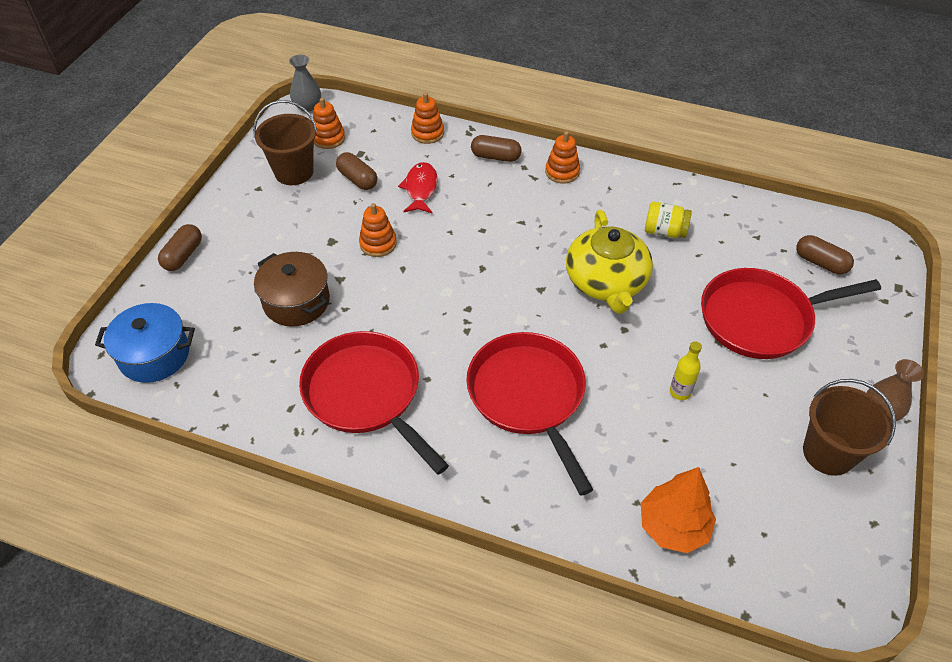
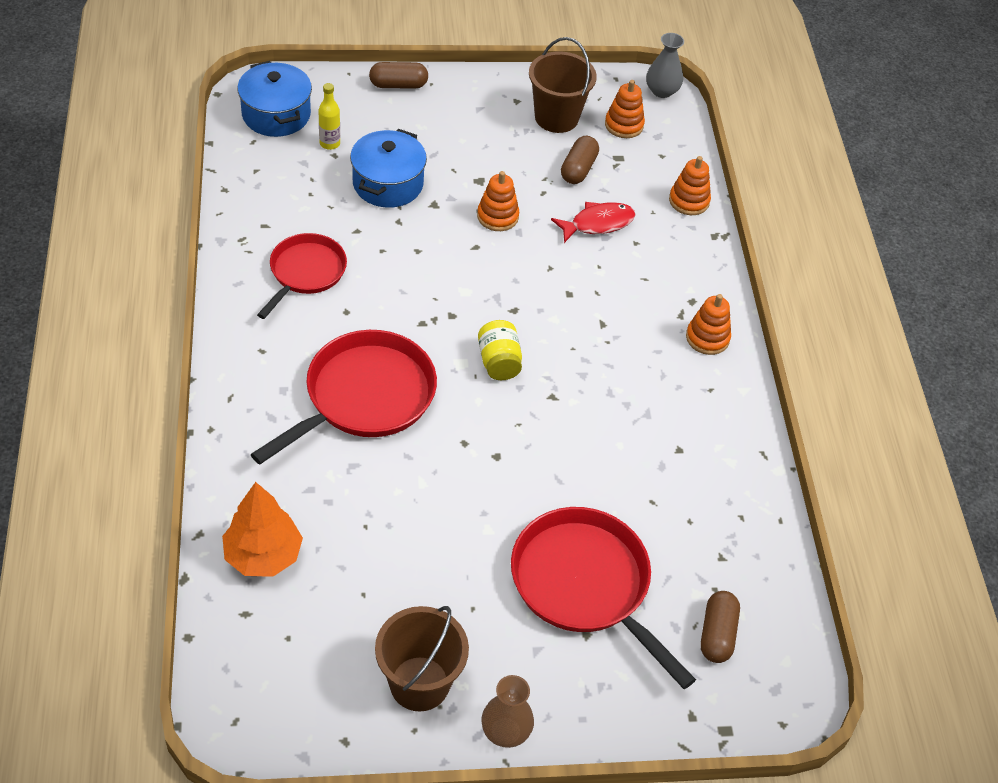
camera: 60 degrees right, 0 degrees up
brown pot [254,252,330,327] -> blue pot [350,129,427,208]
red pan [299,331,449,475] -> red pan [257,233,347,319], size x0.63
brown capsule [471,135,522,162] -> none
yellow teapot [566,210,653,314] -> none
yellow jar [645,202,692,238] -> yellow jar moved to [478,320,522,380]
yellow bottle [670,341,702,400] -> yellow bottle moved to [318,83,340,150]

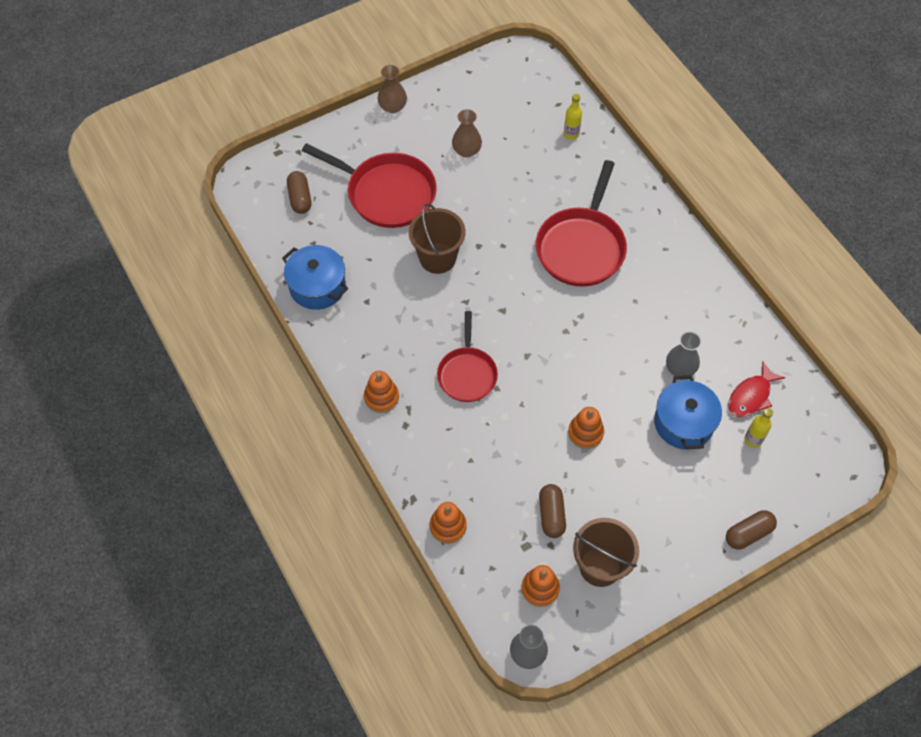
camera: 160 degrees right, 10 degrees up
orange tree [222,482,303,577] -> yellow bottle [564,94,582,140]
blue pot [237,61,312,137] -> blue pot moved to [282,245,349,310]
red pan [257,233,347,319] -> red pan moved to [437,311,498,402]
brown bucket [375,606,469,712] -> brown bucket moved to [409,203,465,274]
yellow jar [478,320,522,380] -> none
red fish [551,202,636,243] -> red fish moved to [728,361,786,417]
none -> brown vase [452,109,482,157]
none -> grey vase [666,332,701,376]

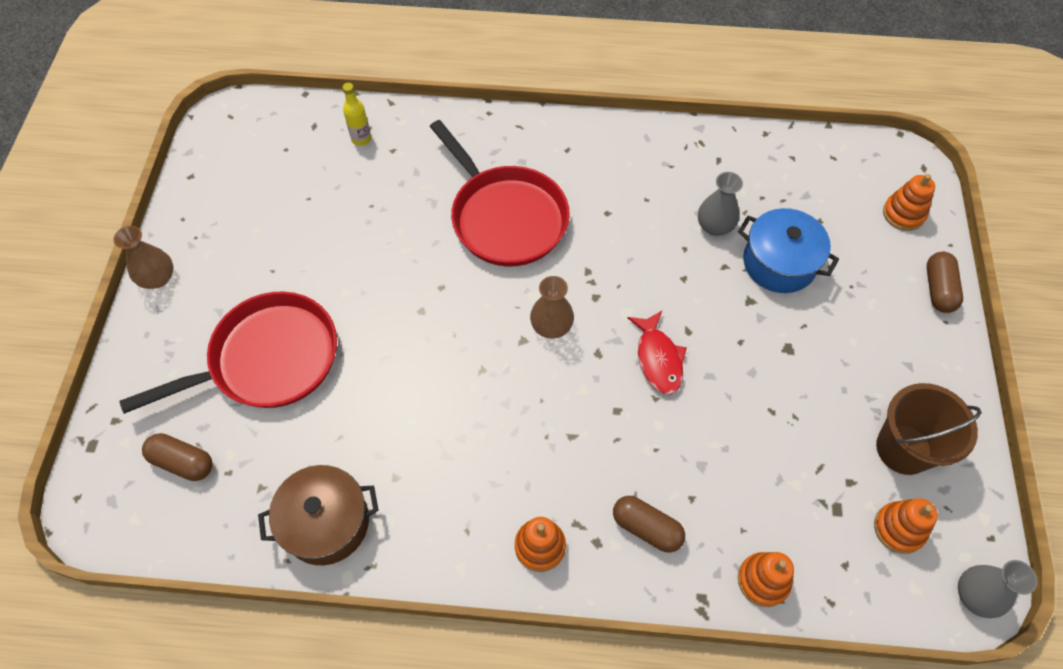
camera: 55 degrees left, 0 degrees up
blue pot [282,245,349,310] -> brown pot [258,465,379,565]
brown bucket [409,203,465,274] -> none
red pan [437,311,498,402] -> none
brown vase [452,109,482,157] -> brown vase moved to [530,276,574,338]
brown capsule [539,484,566,538] -> brown capsule moved to [613,496,685,553]
orange stacking toy [568,407,604,449] -> orange stacking toy moved to [883,174,935,231]
red fish [728,361,786,417] -> red fish moved to [627,311,687,395]
yellow bottle [744,408,773,448] -> none

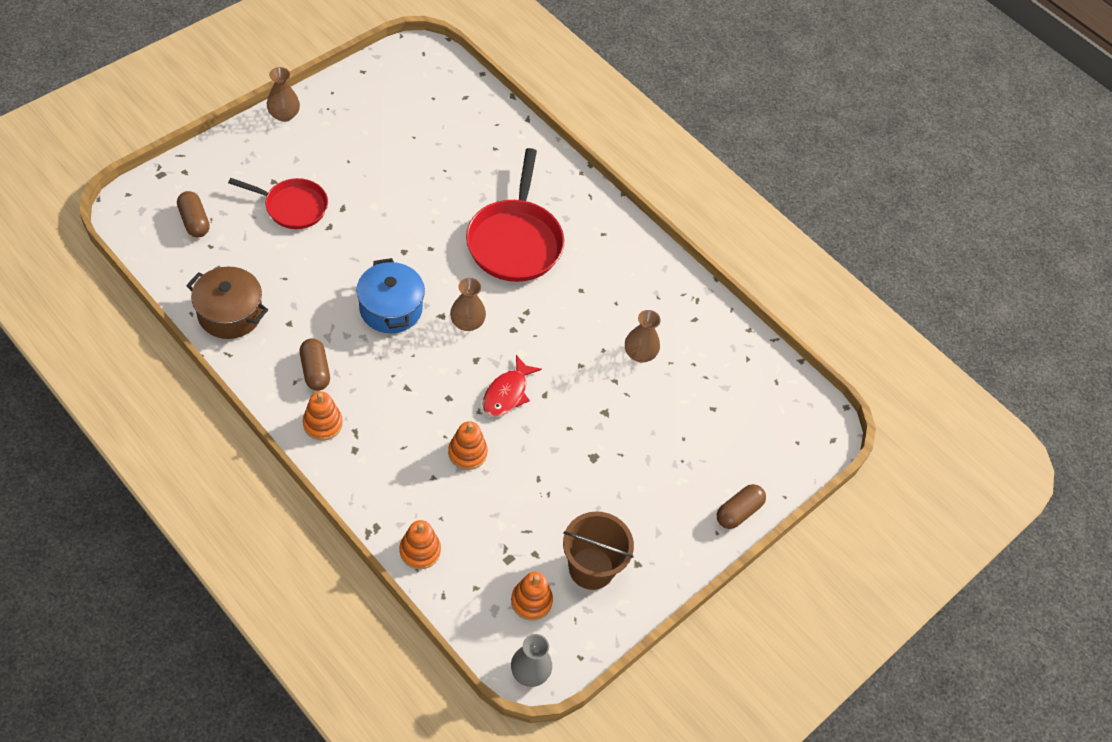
camera: 35 degrees right, 5 degrees down
red pan [119,291,337,414] -> red pan [228,178,328,229], size x0.63
yellow bottle [342,83,371,146] -> none
brown capsule [613,496,685,553] -> brown capsule moved to [300,338,330,391]
grey vase [698,172,743,235] -> brown vase [625,310,661,363]
blue pot [738,208,839,293] -> blue pot moved to [356,258,425,333]
orange stacking toy [883,174,935,231] -> orange stacking toy moved to [448,421,488,470]

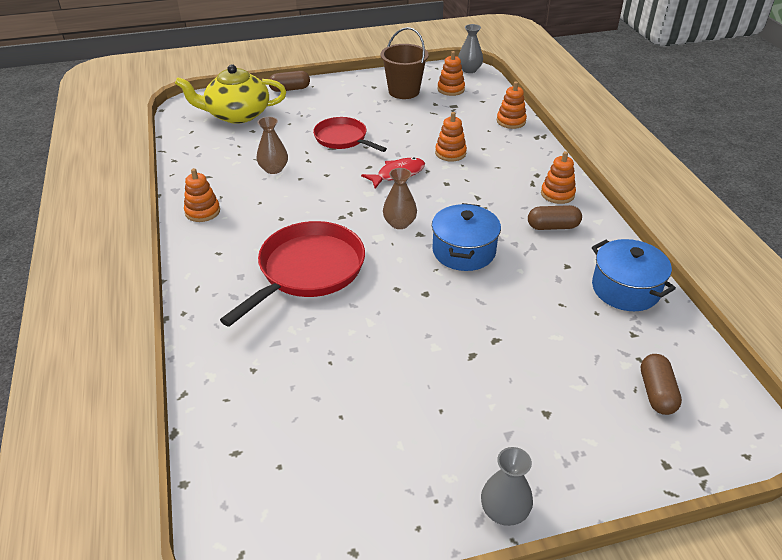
camera: 145 degrees left, 15 degrees down
brown pot [186,267,268,339] -> blue pot [592,239,676,311]
red pan [228,178,328,229] -> red pan moved to [313,117,387,152]
brown vase [267,67,300,122] -> grey vase [481,447,533,526]
brown capsule [300,338,330,391] -> brown capsule turned 75 degrees clockwise [528,205,582,230]
none -> yellow teapot [175,64,286,124]
none -> orange stacking toy [184,168,220,222]

